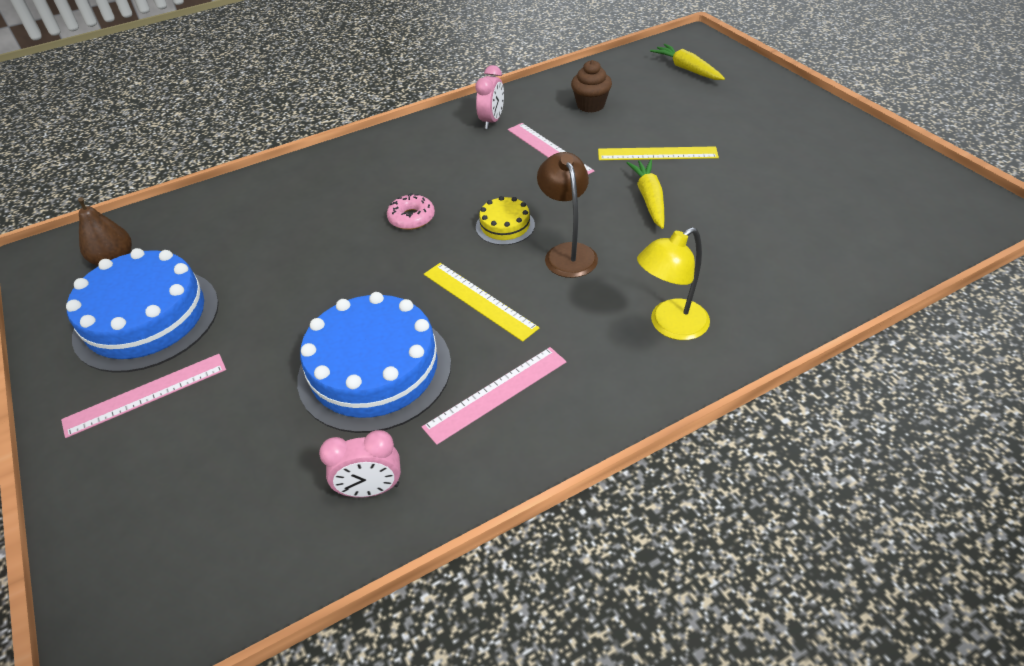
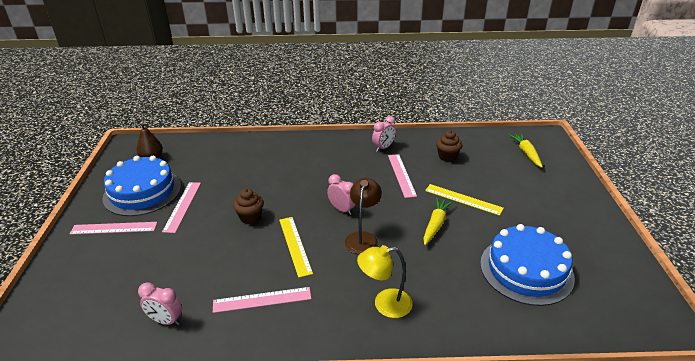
camera: 25 degrees right, 10 degrees down
blue cake [297,292,451,433] -> blue cake moved to [480,224,575,306]
pink donut [387,193,435,230] -> none
yellow cake [476,196,535,245] -> pink clock [327,174,355,215]
none -> pink ruler [162,182,201,233]
none -> brown cupcake [233,188,264,224]

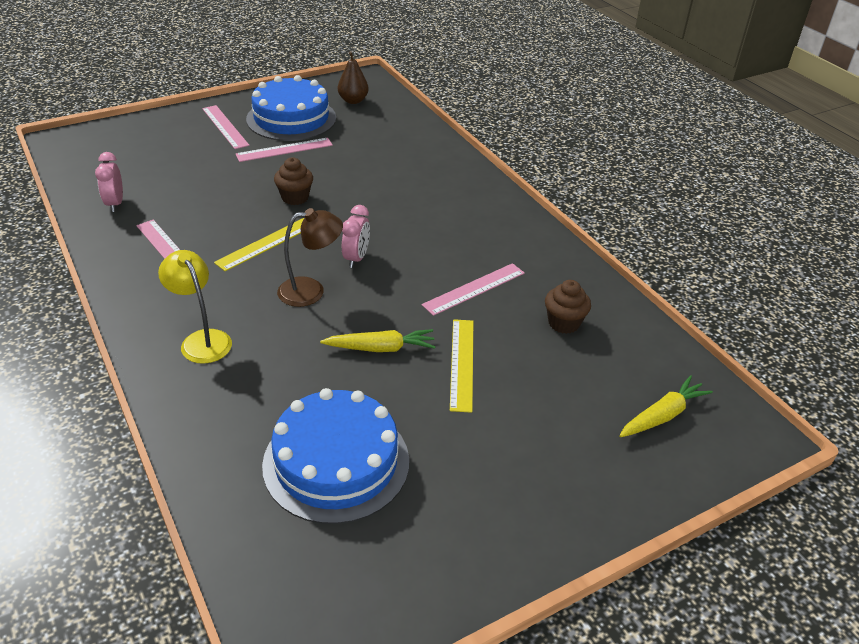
camera: 60 degrees right, 5 degrees up
pink clock [372,116,396,152] -> none

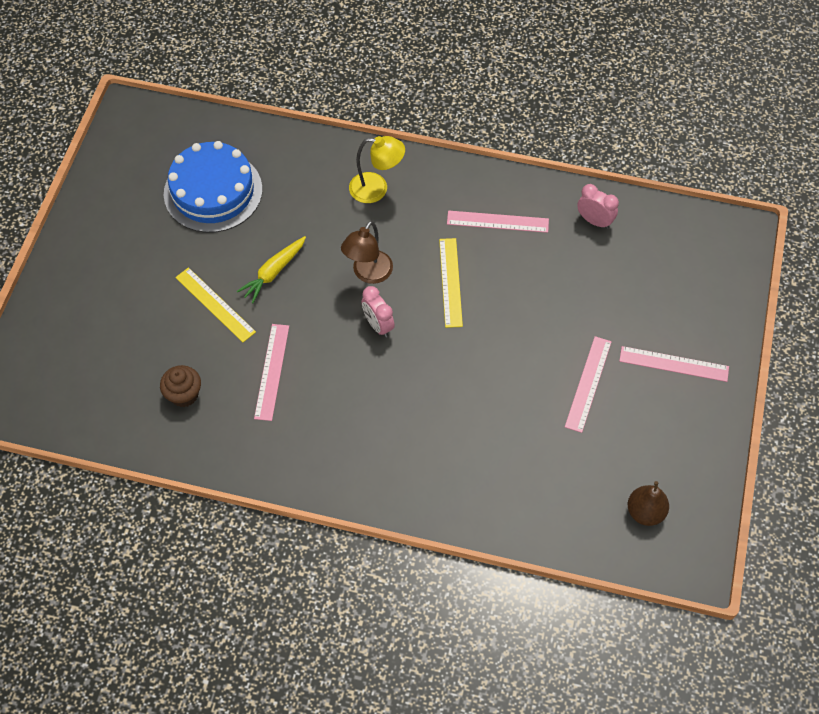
camera: 135 degrees right, 20 degrees up
blue cake [246,75,336,141] -> none
brown cupcake [274,157,313,205] -> none
yellow carrot [619,375,713,437] -> none

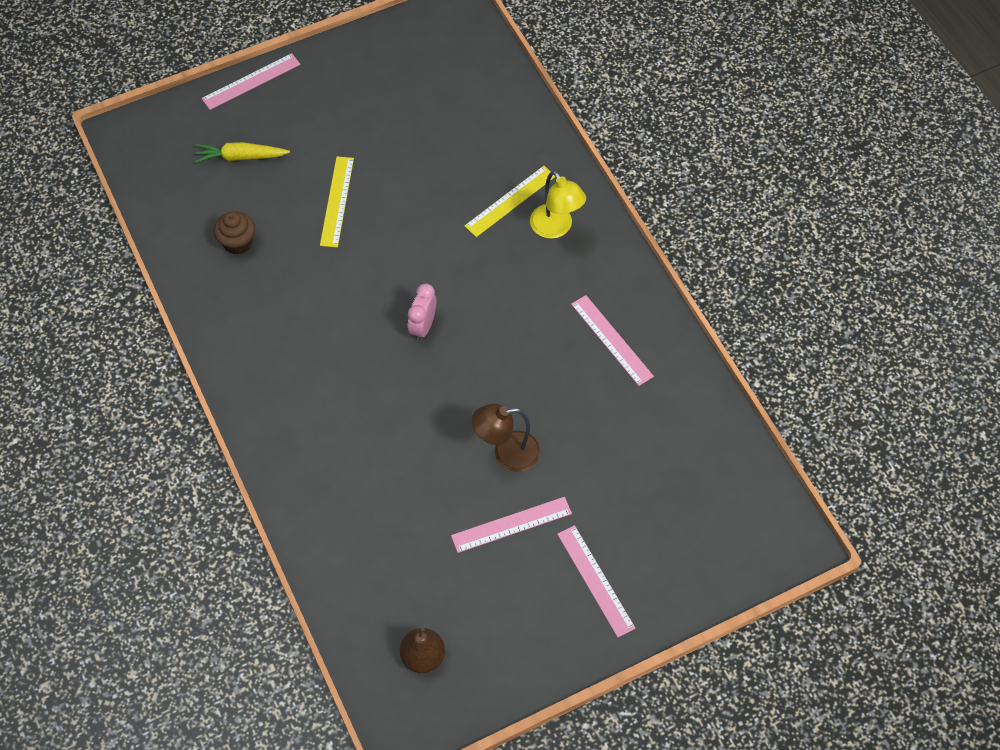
camera: 50 degrees right, 0 degrees up
blue cake [164,141,262,233] -> none
yellow carrot [236,236,306,303] -> yellow carrot moved to [194,142,290,163]
pink ruler [254,324,289,421] -> pink ruler moved to [202,53,300,110]
brown lamp [341,221,393,284] -> brown lamp moved to [472,404,540,472]
yellow ruler [439,238,463,328] -> yellow ruler moved to [465,166,555,237]
pink clock [577,184,619,229] -> none

